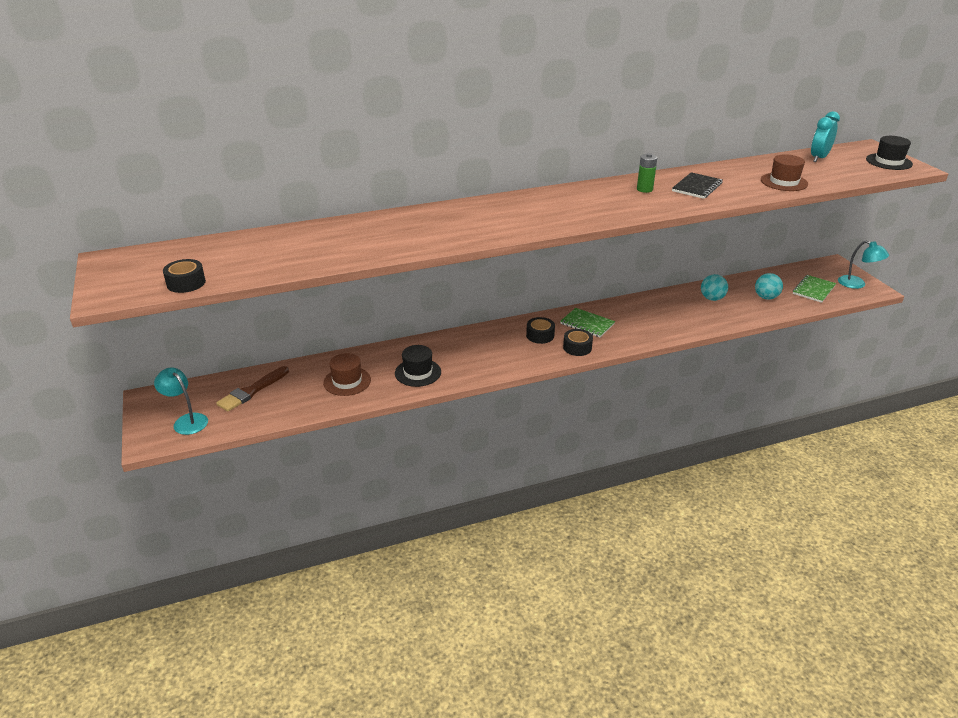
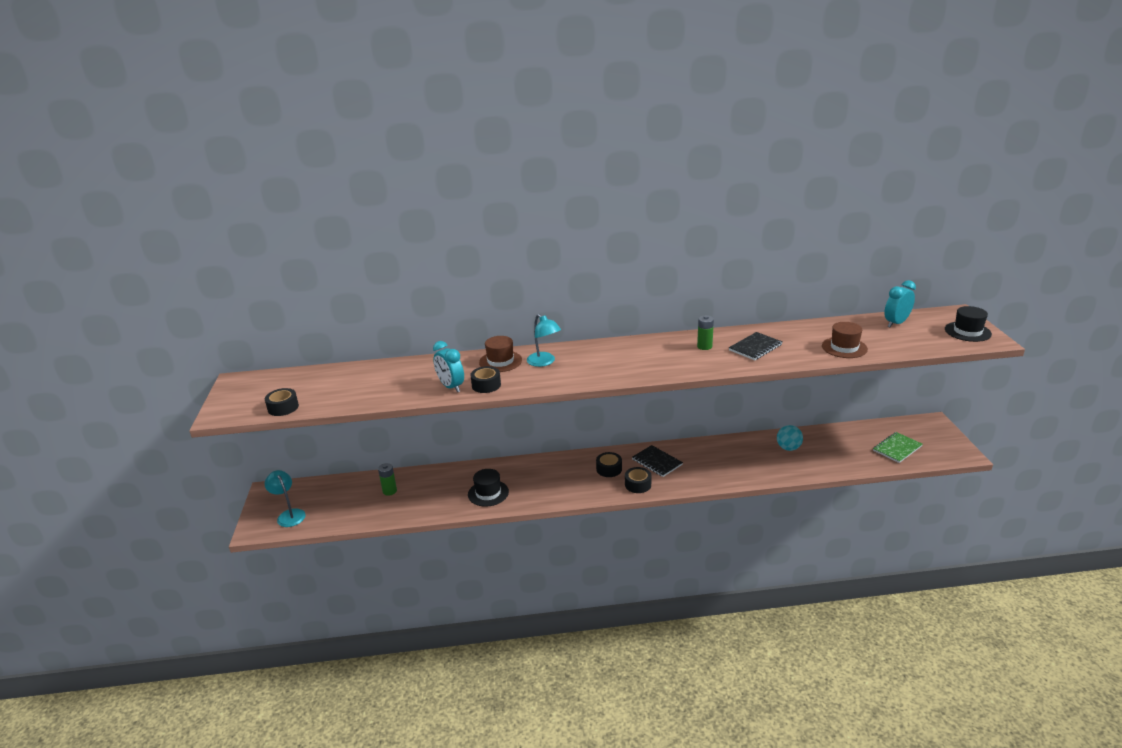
camera: 15 degrees right, 5 degrees down
brown brush [216,366,289,412] -> none
brown hat [323,353,371,396] -> brown hat moved to [479,336,522,372]
green notebook [561,308,615,337] -> black notebook [632,445,683,477]
turquoise ball [755,273,783,300] -> none
turquoise lamp [838,241,889,289] -> turquoise lamp moved to [527,314,561,367]
none -> green battery [378,463,397,496]
none -> turquoise clock [433,341,464,393]
none -> black tape [470,366,501,393]

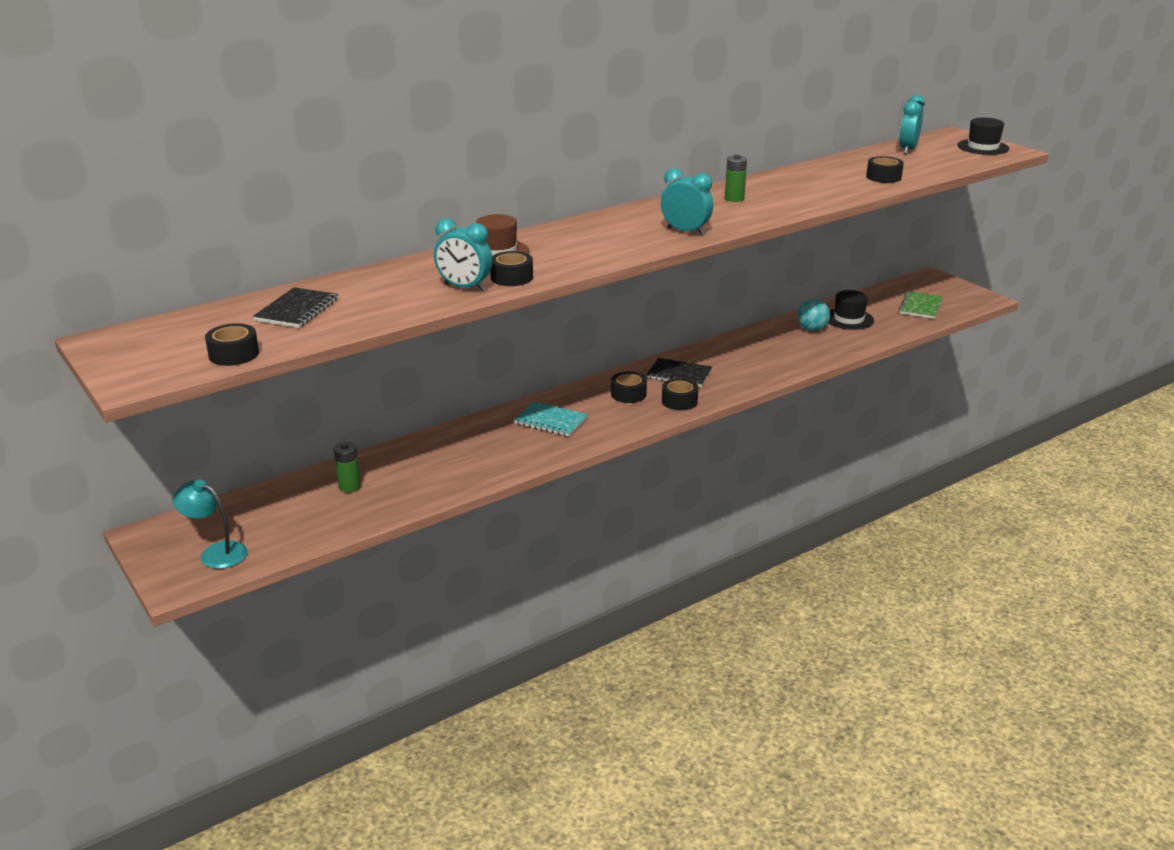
camera: 30 degrees left, 0 degrees up
black hat [468,469,509,507] -> black hat moved to [828,290,874,330]
turquoise lamp [527,314,561,367] -> none
black notebook [729,332,782,360] -> black notebook moved to [253,287,338,328]
brown hat [822,322,868,358] -> black tape [866,156,904,183]
none -> turquoise notebook [514,401,588,437]
none -> turquoise clock [661,168,713,235]

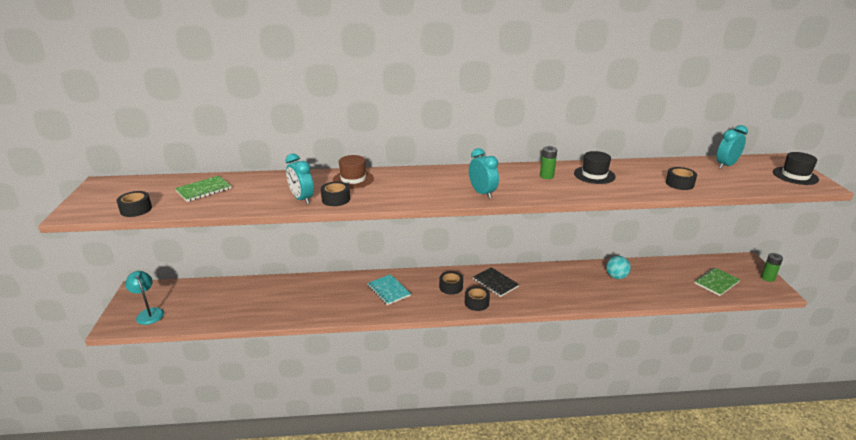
camera: 30 degrees right, 0 degrees up
black notebook [253,287,338,328] -> green notebook [175,176,231,202]
green battery [334,442,361,493] -> green battery moved to [761,253,783,282]
black hat [828,290,874,330] -> black hat moved to [574,151,616,184]

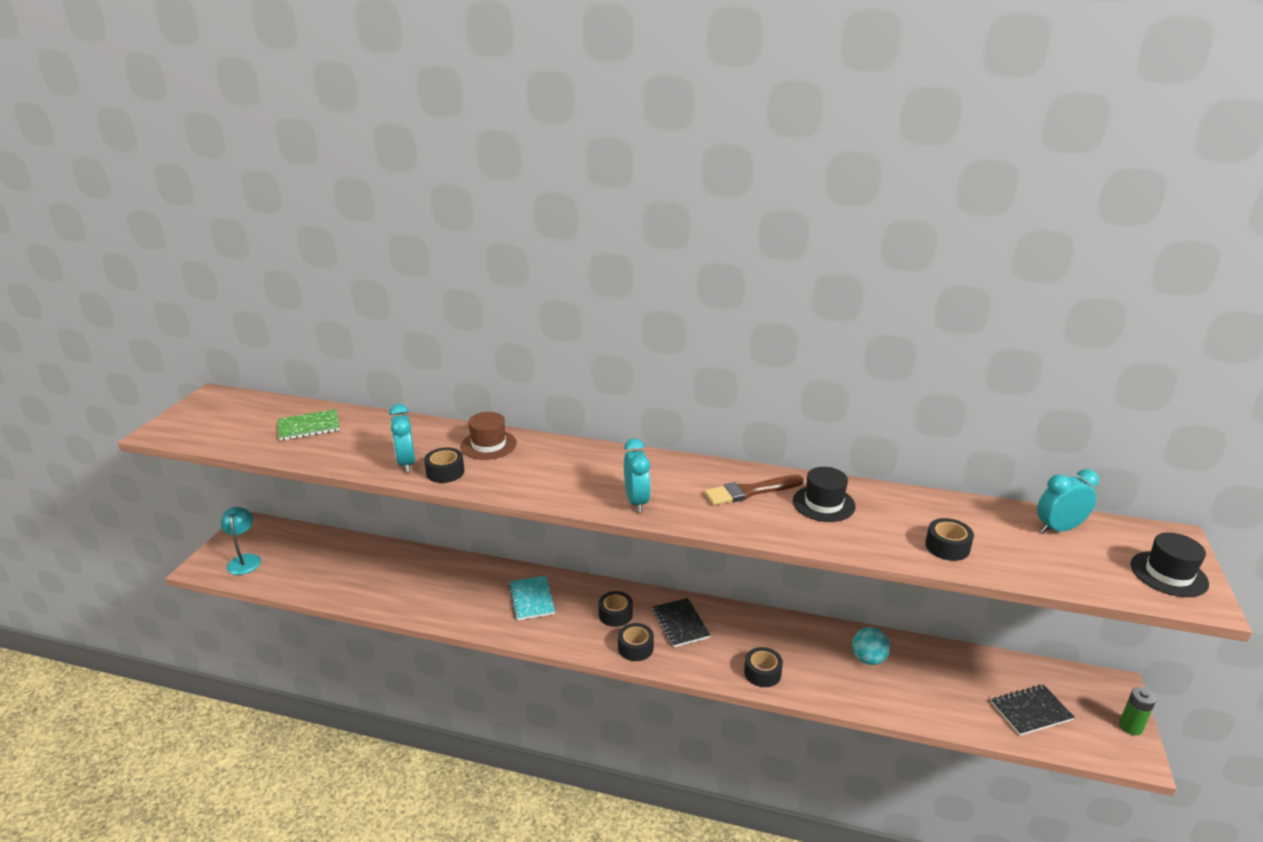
camera: 20 degrees right, 0 degrees up
black tape [116,191,152,217] -> black tape moved to [744,647,783,687]
green battery [540,146,557,179] -> brown brush [704,475,803,505]
green notebook [695,268,740,296] -> black notebook [991,685,1075,736]

